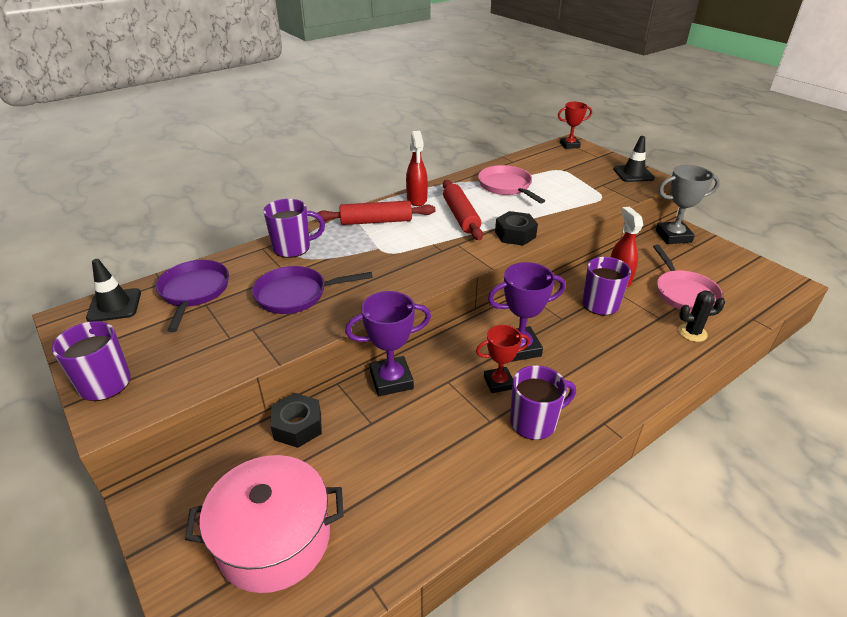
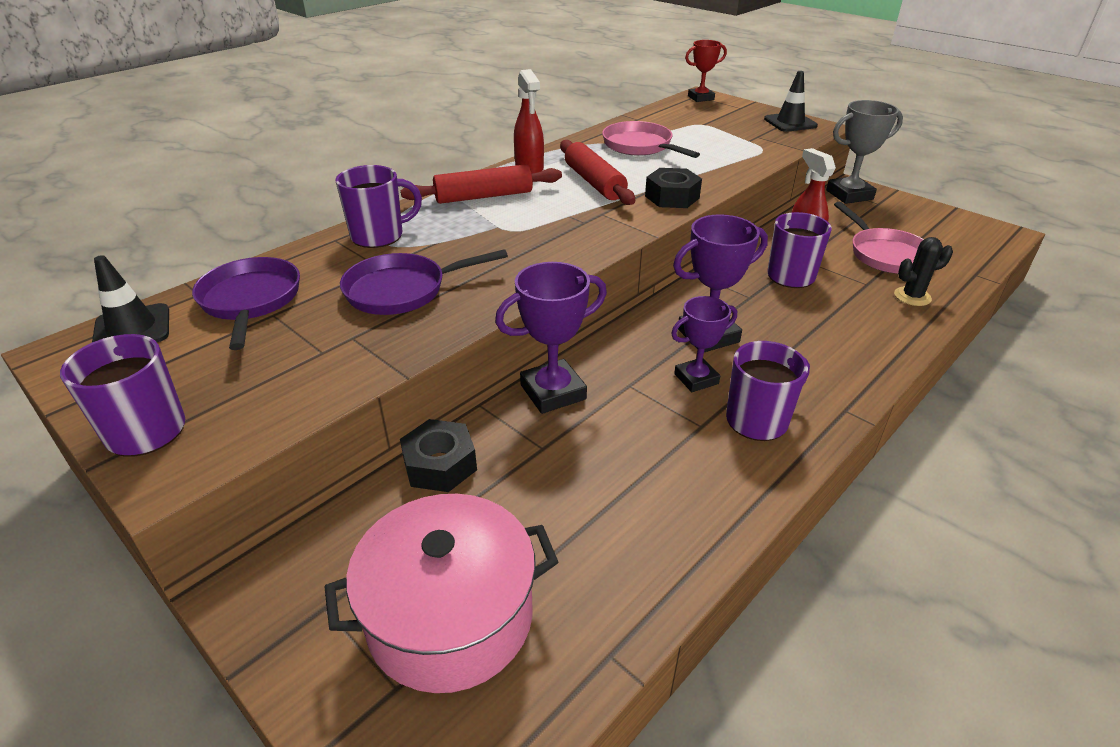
camera: 10 degrees left, 0 degrees up
red trophy [476,325,530,393] -> purple trophy [671,296,737,392]

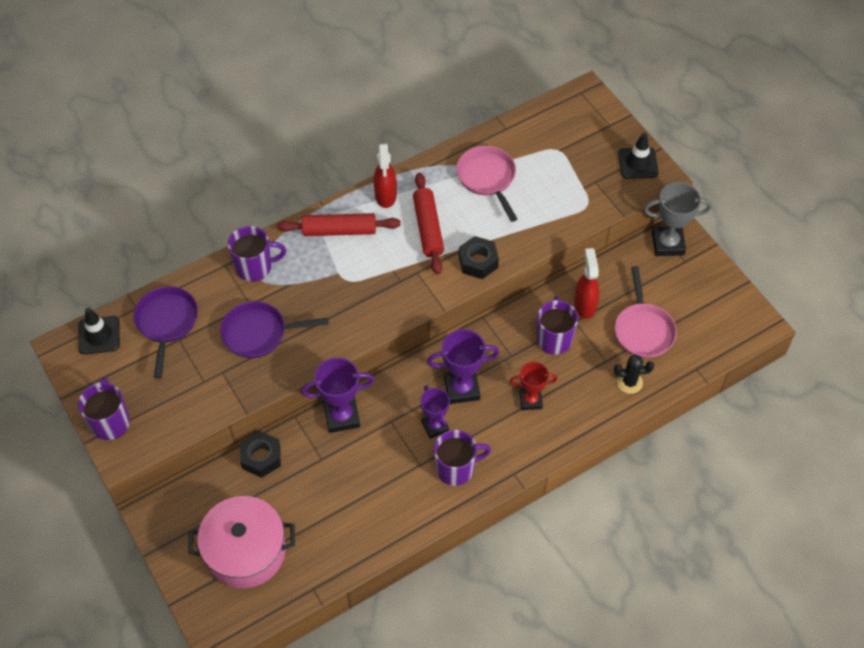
camera: 15 degrees right, 20 degrees up
purple trophy [671,296,737,392] -> purple trophy turned 75 degrees clockwise [420,385,450,439]
red trophy [685,40,727,102] -> red trophy moved to [510,362,558,410]

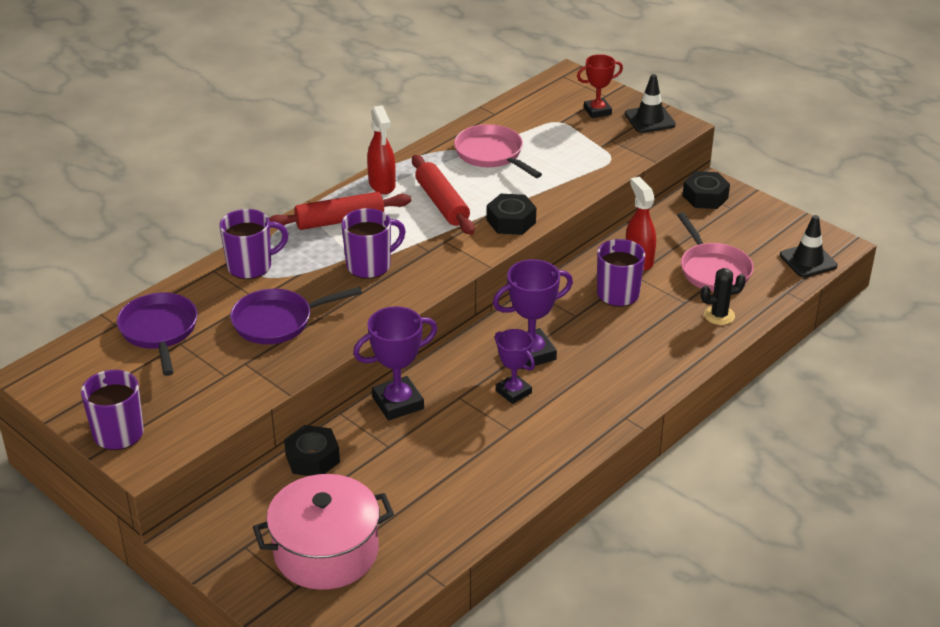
camera: 15 degrees left, 20 degrees down
black traffic cone [78,308,120,355] -> black traffic cone moved to [780,215,837,278]
purple mug [434,430,491,486] -> purple mug moved to [341,208,406,279]
red trophy [510,362,558,410] -> red trophy moved to [577,54,623,118]
grey trophy [644,182,712,256] -> black nut [683,171,730,209]

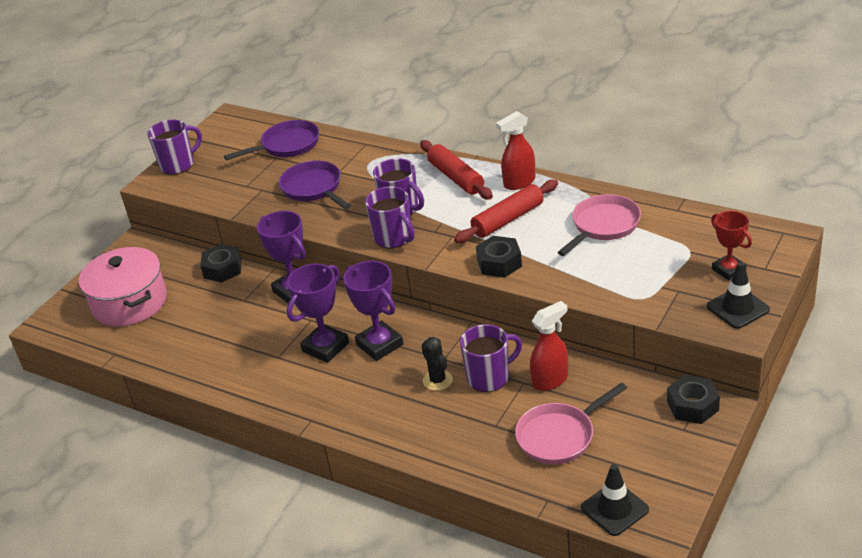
camera: 80 degrees right, 0 degrees up
purple mug [219,209,289,279] -> purple mug moved to [365,186,415,249]
purple trophy [495,329,535,404] -> purple trophy [287,263,349,363], size x1.51
black cactus [701,268,746,325] -> black cactus moved to [421,337,453,391]

